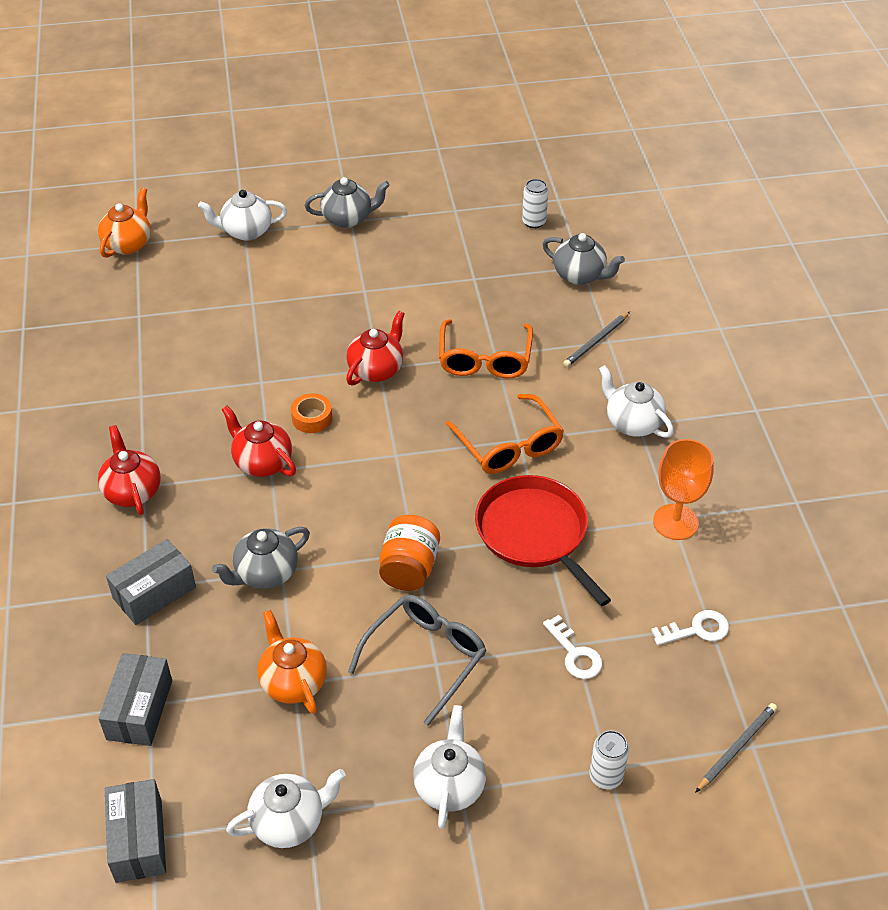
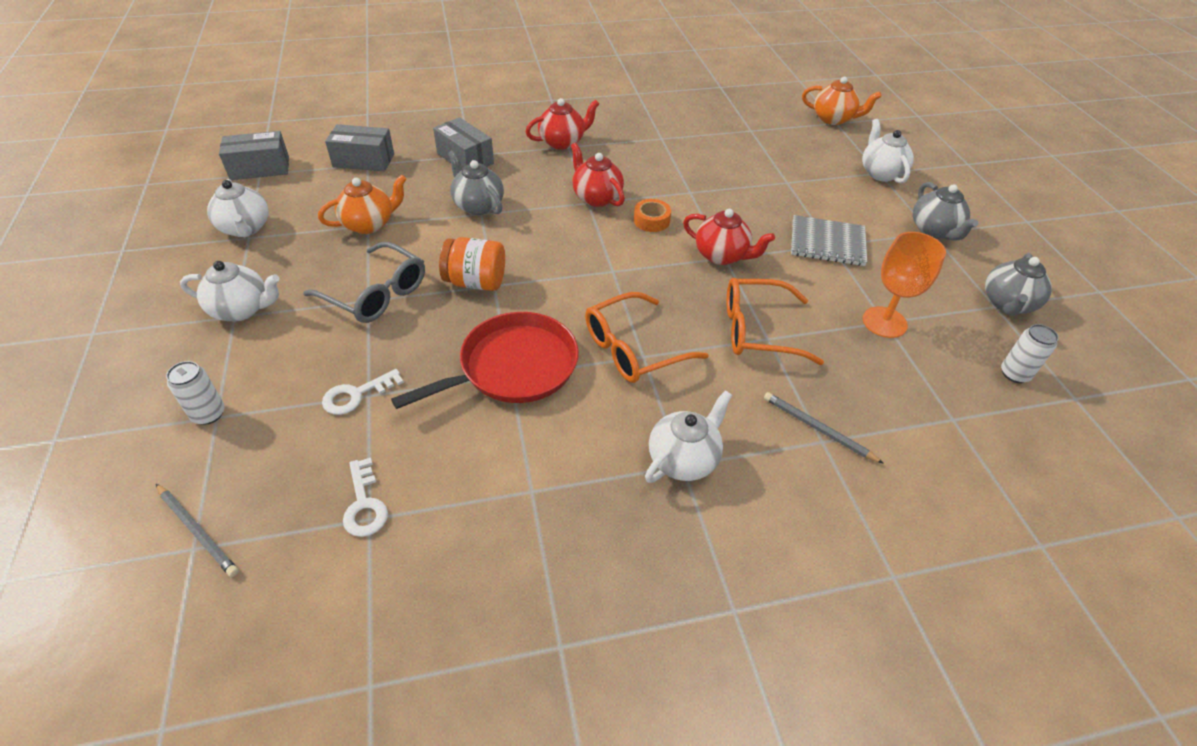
camera: 85 degrees right, 0 degrees up
red teapot [221,405,296,477] -> red teapot turned 75 degrees counterclockwise [571,143,625,207]
grey teapot [542,233,625,285] -> grey teapot moved to [985,253,1052,316]
orange goblet [653,439,714,540] -> orange goblet moved to [863,232,946,338]
none -> grey notebook [791,215,867,266]

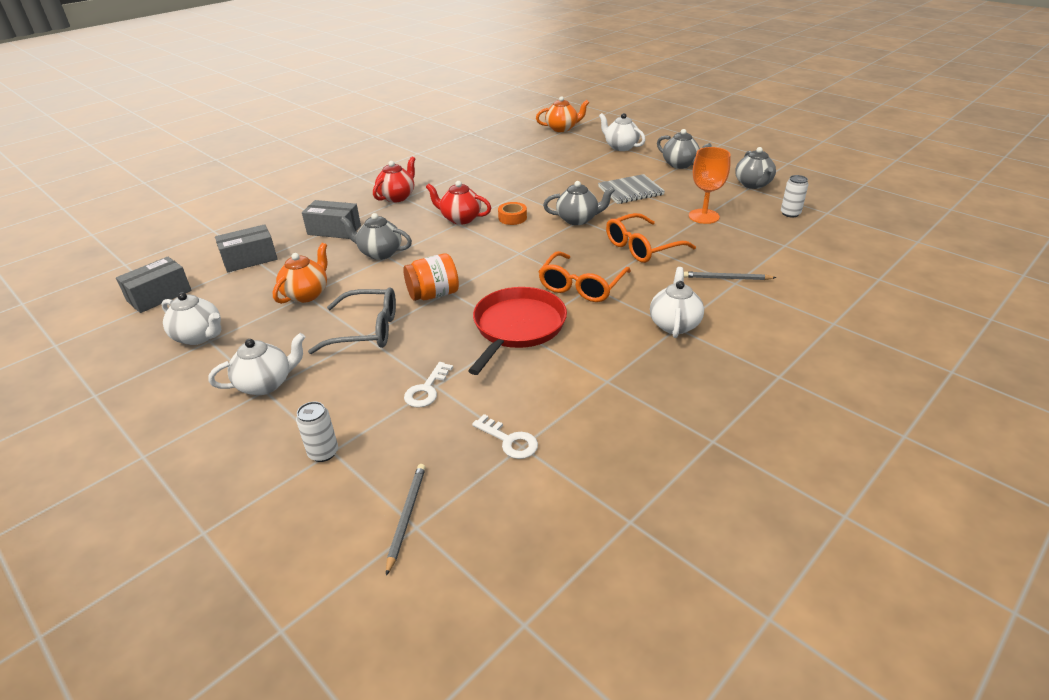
camera: 30 degrees left, 10 degrees down
grey pencil [156,484,239,577] -> grey pencil turned 90 degrees counterclockwise [386,464,426,576]
red teapot [683,209,775,265] -> grey teapot [543,181,615,225]

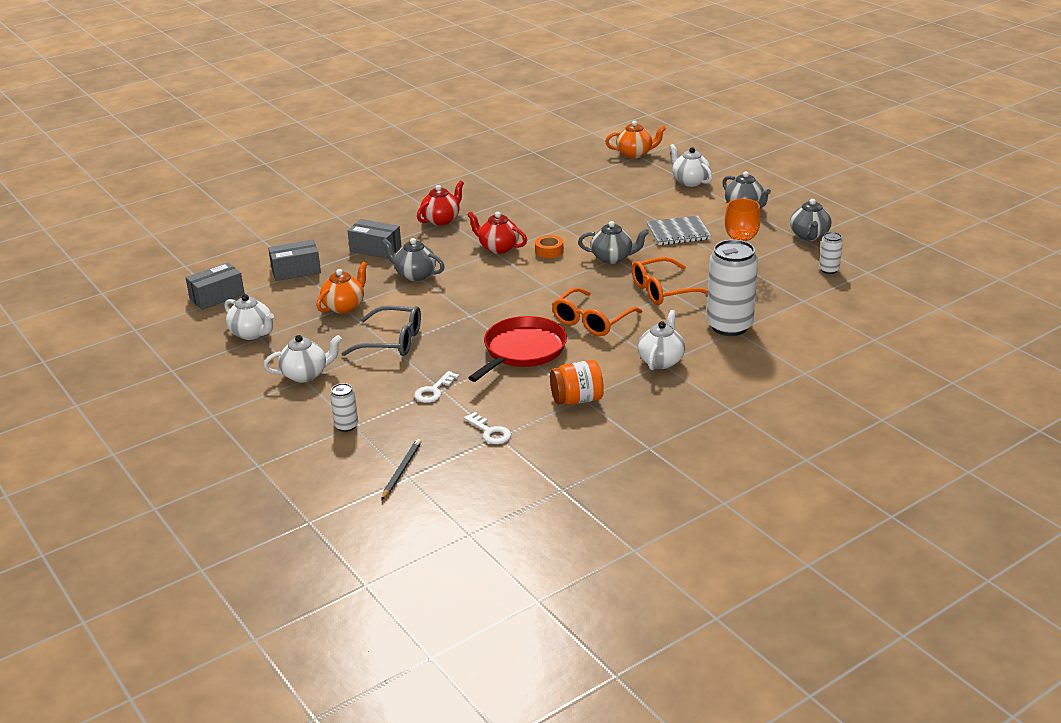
camera: 10 degrees right, 5 degrees down
orange jar [403,253,459,301] -> orange jar moved to [550,360,604,405]
grey pencil [684,271,776,280] -> white can [707,240,758,336]

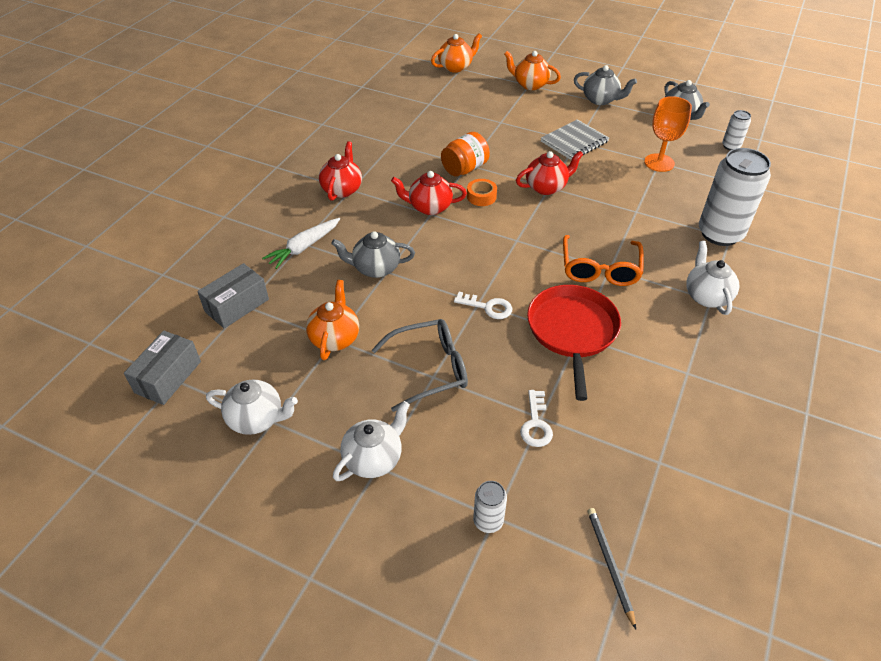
camera: 30 degrees left, 15 degrees up
grey box [348,219,402,259] -> white carrot [262,218,340,269]
white key [464,412,511,444] -> white key moved to [454,292,512,319]
orange jar [550,360,604,405] -> orange jar moved to [441,132,490,176]
grey teapot [578,221,649,264] -> red teapot [516,151,584,195]
orange glasses [632,257,708,305] -> none
white teapot [669,144,712,187] -> orange teapot [504,51,561,90]

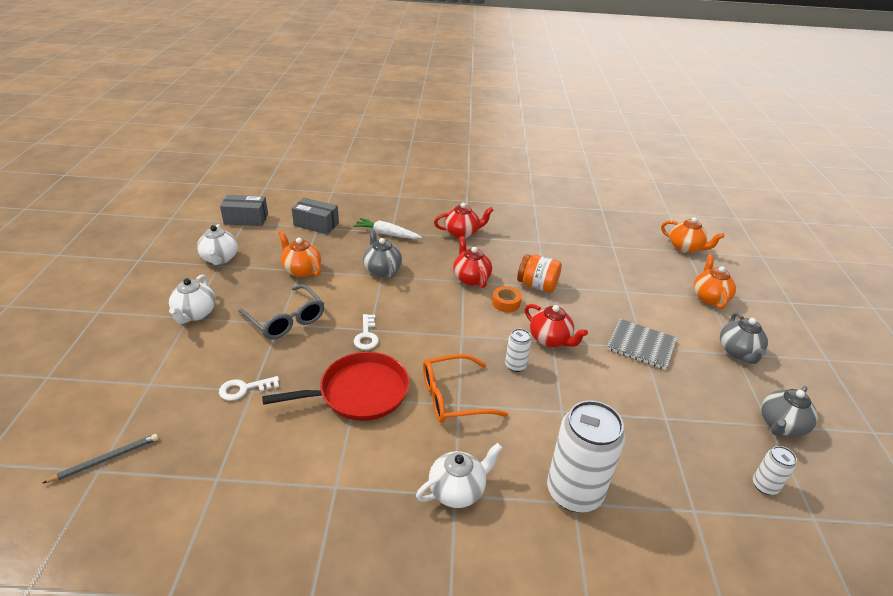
camera: 65 degrees right, 10 degrees down
orange teapot [306,280,359,360] -> orange teapot turned 120 degrees counterclockwise [278,231,321,277]
white teapot [333,401,410,481] -> white teapot turned 75 degrees clockwise [169,275,216,324]
white can [473,481,507,533] -> white can moved to [505,329,531,372]
orange goblet [644,96,692,172] -> none

